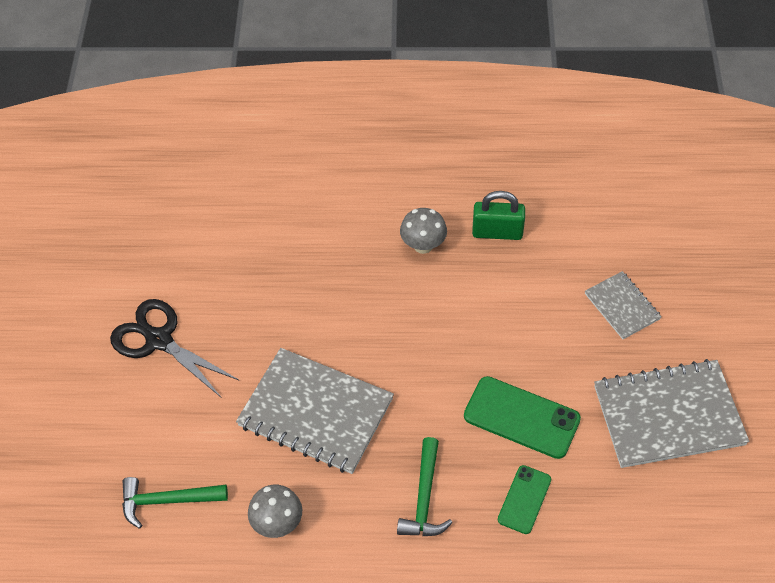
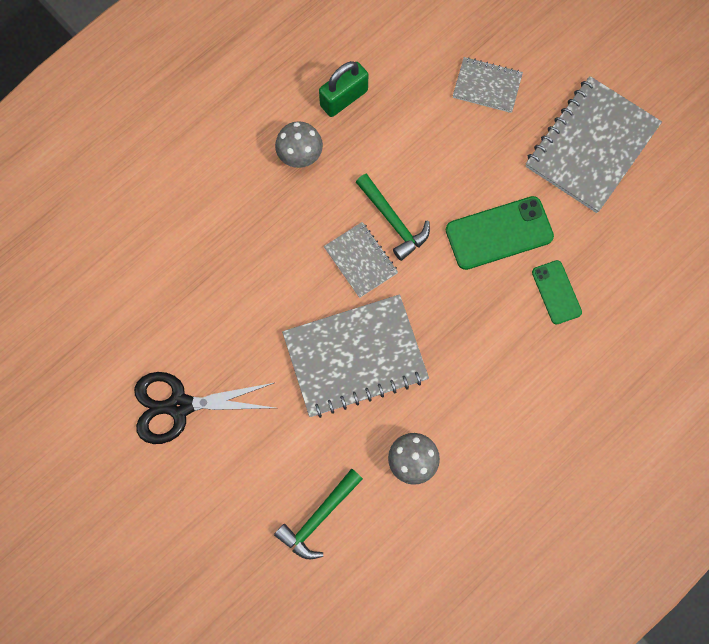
camera: 45 degrees left, 20 degrees up
green hammer [397,437,452,536] -> green hammer moved to [356,174,430,261]
none -> grey notebook [324,222,398,298]

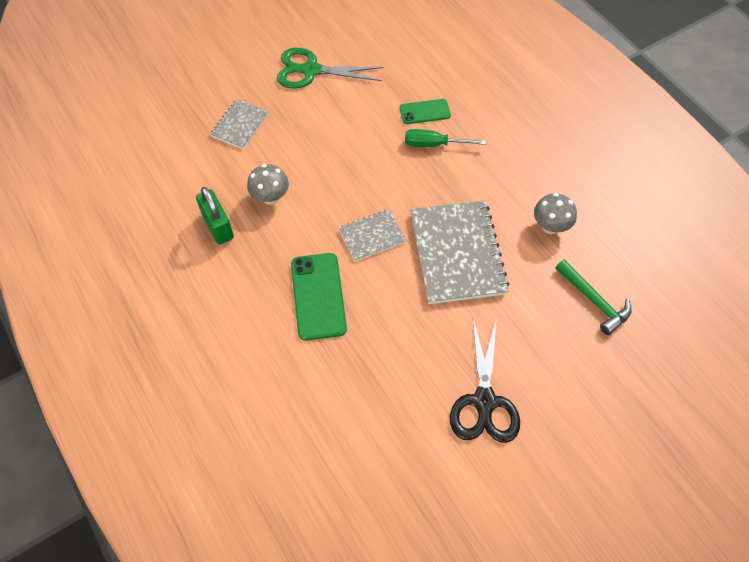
camera: 80 degrees left, 15 degrees down
grey mushroom [275,121,323,168] -> grey mushroom moved to [247,164,289,205]
green hammer [356,174,430,261] -> none
green phone [446,196,554,270] -> green phone moved to [291,253,347,341]
grey notebook [526,76,662,213] -> green scissors [277,48,384,89]
none -> green screwdriver [405,129,486,147]

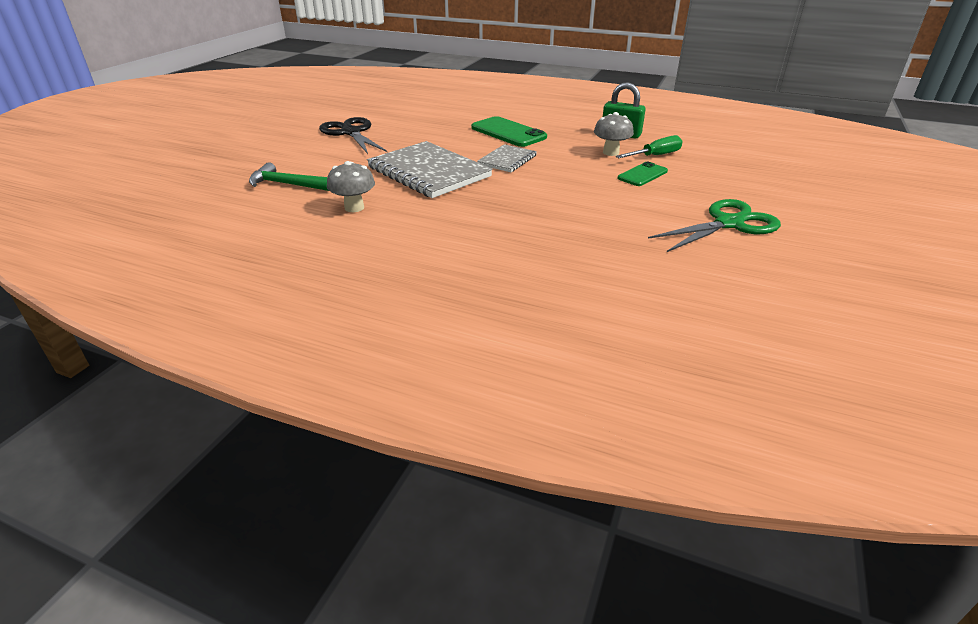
camera: 145 degrees right, 25 degrees down
grey notebook [210,99,269,149] -> none
green phone [400,99,451,124] -> green phone moved to [617,162,668,186]
green screwdriver [405,129,486,147] -> green screwdriver moved to [616,135,683,158]

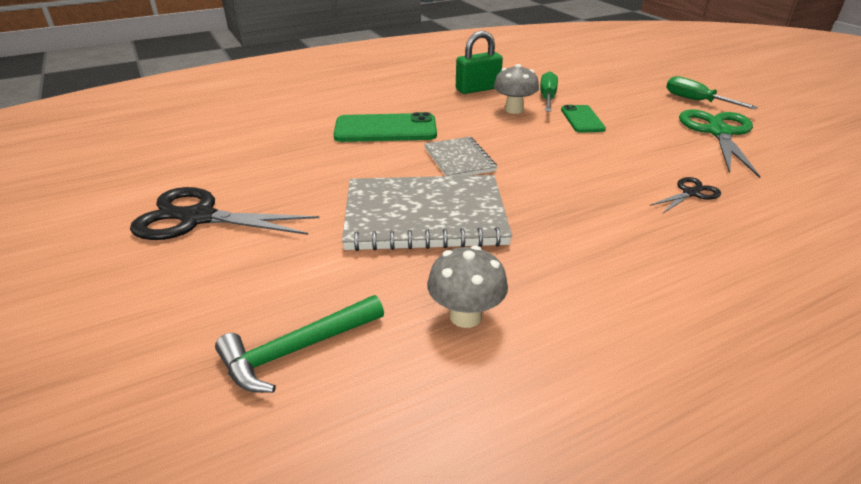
camera: 50 degrees left, 0 degrees up
none -> black scissors [649,177,721,214]
none -> green screwdriver [666,76,758,110]

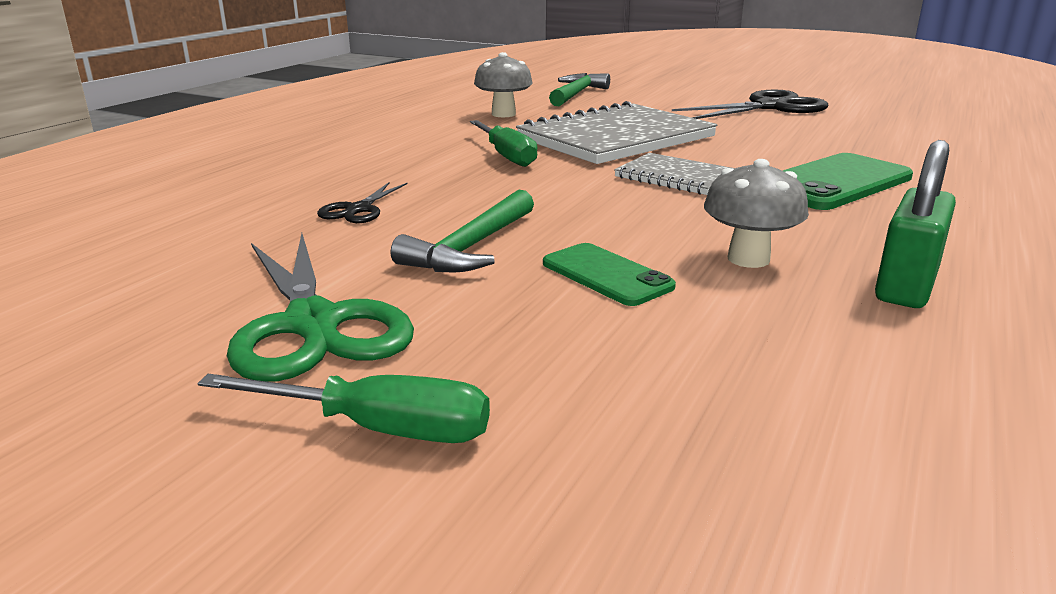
camera: 145 degrees right, 10 degrees down
green screwdriver [540,71,558,111] -> green screwdriver moved to [470,120,537,167]
none -> green hammer [391,190,534,272]

